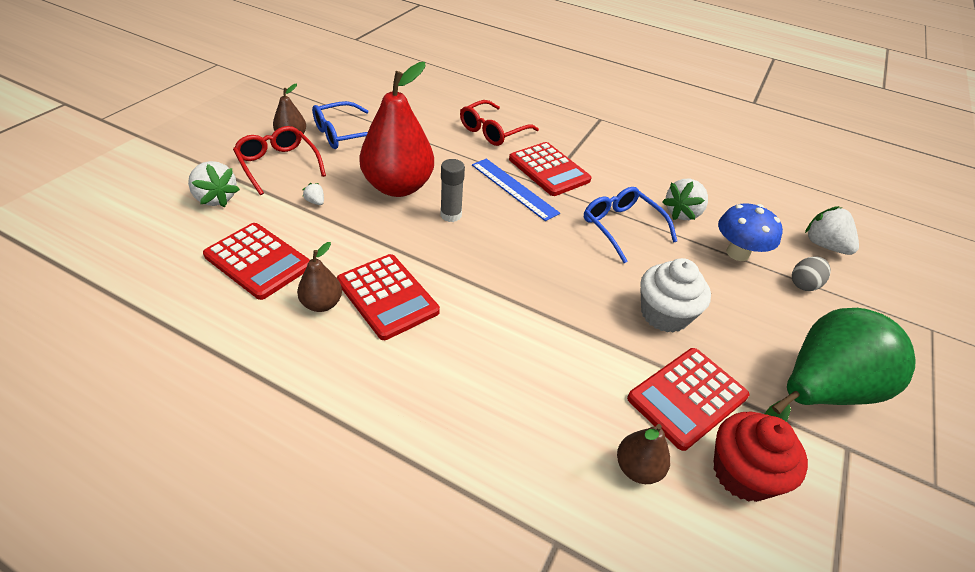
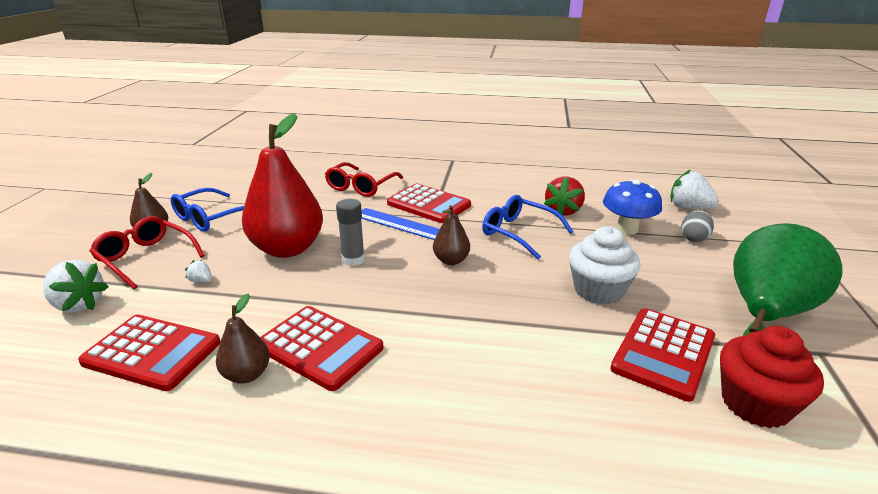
camera: 15 degrees left, 15 degrees down
brown pear [617,424,670,484] -> brown pear moved to [433,205,470,265]
white strawberry [662,179,708,220] -> red strawberry [544,176,585,216]

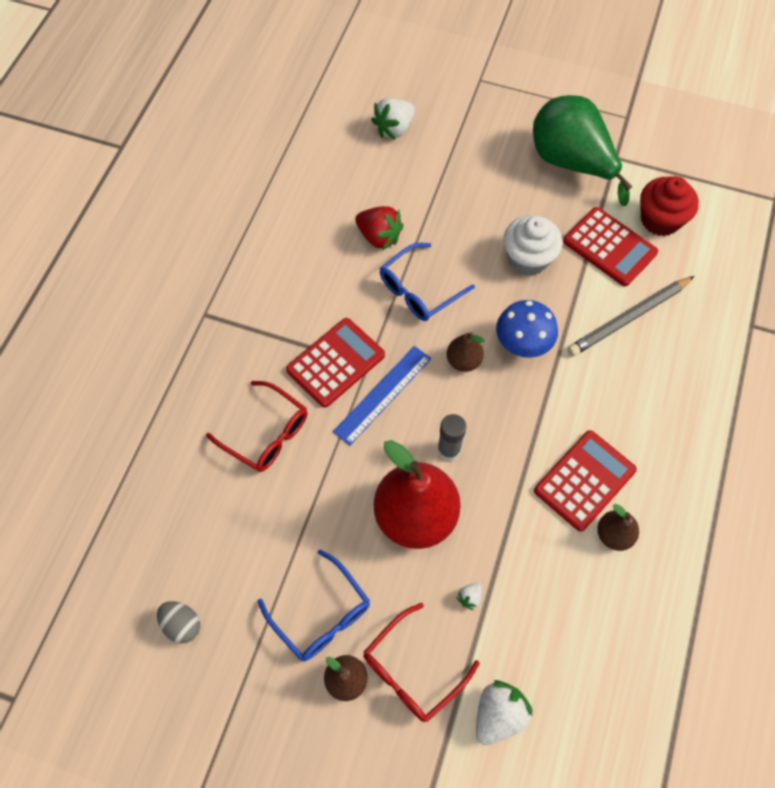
camera: 80 degrees left, 35 degrees up
red calculator [78,315,220,391] -> none
blue mushroom [603,180,662,235] -> blue mushroom moved to [496,300,558,358]
grey egg [681,210,714,242] -> grey egg moved to [157,601,200,644]
none -> grey pencil [567,276,694,356]

